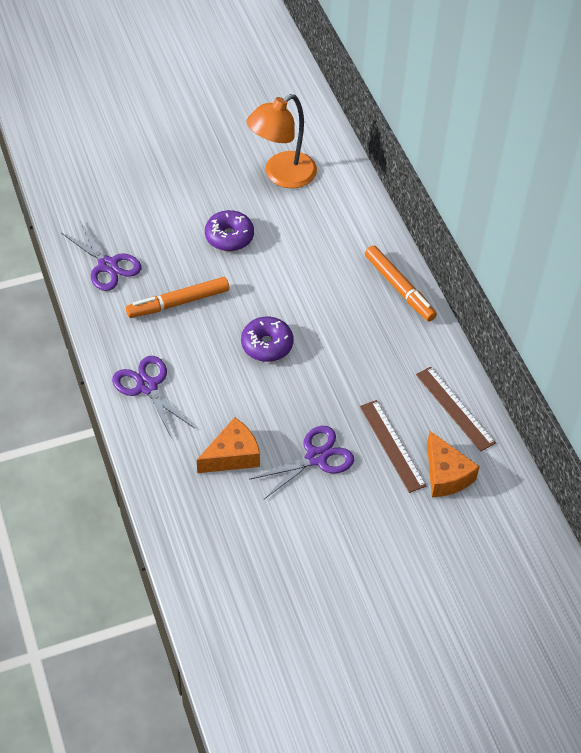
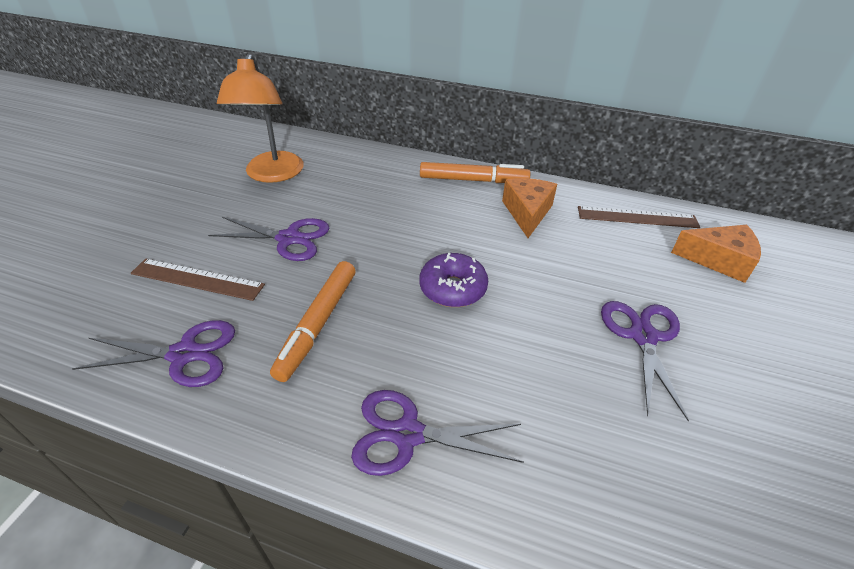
camera: 50 degrees left, 10 degrees down
orange cheese [197,417,260,473] -> orange cheese moved to [502,178,557,238]
purple donut [205,210,254,251] -> purple scissors [208,217,329,261]
brown ruler [360,400,427,493] -> brown ruler moved to [130,258,265,301]

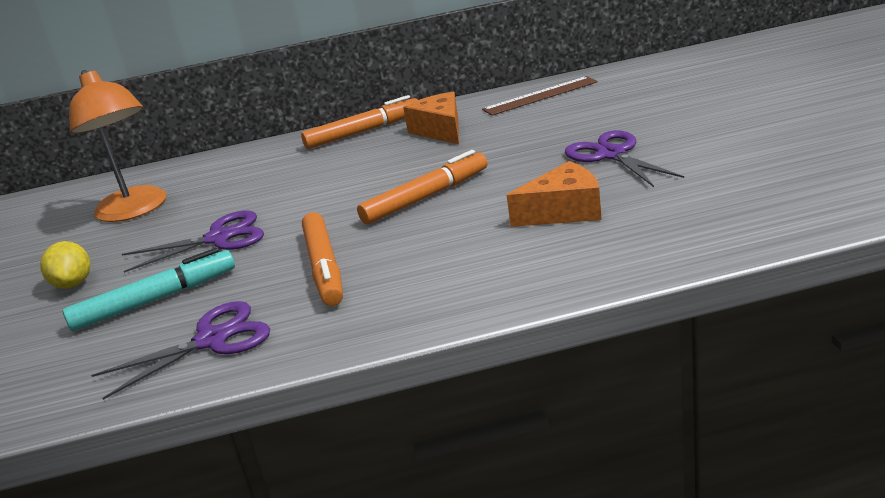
camera: 25 degrees left, 15 degrees down
brown ruler [130,258,265,301] -> turquoise marker [63,248,235,331]
purple scissors [351,390,524,476] -> none
purple donut [420,253,488,307] -> orange marker [357,150,488,224]
orange cheese [671,225,761,283] -> orange cheese moved to [507,161,602,227]
none -> yellow lemon [40,241,90,289]

